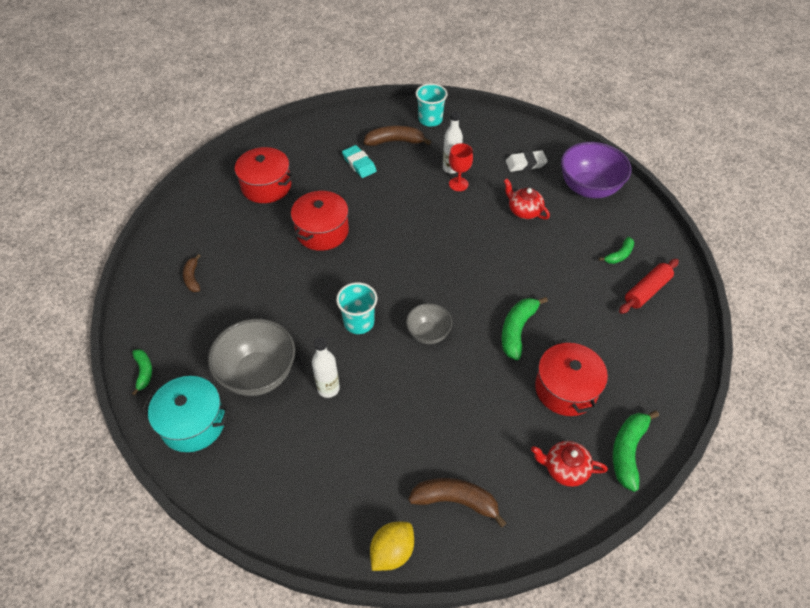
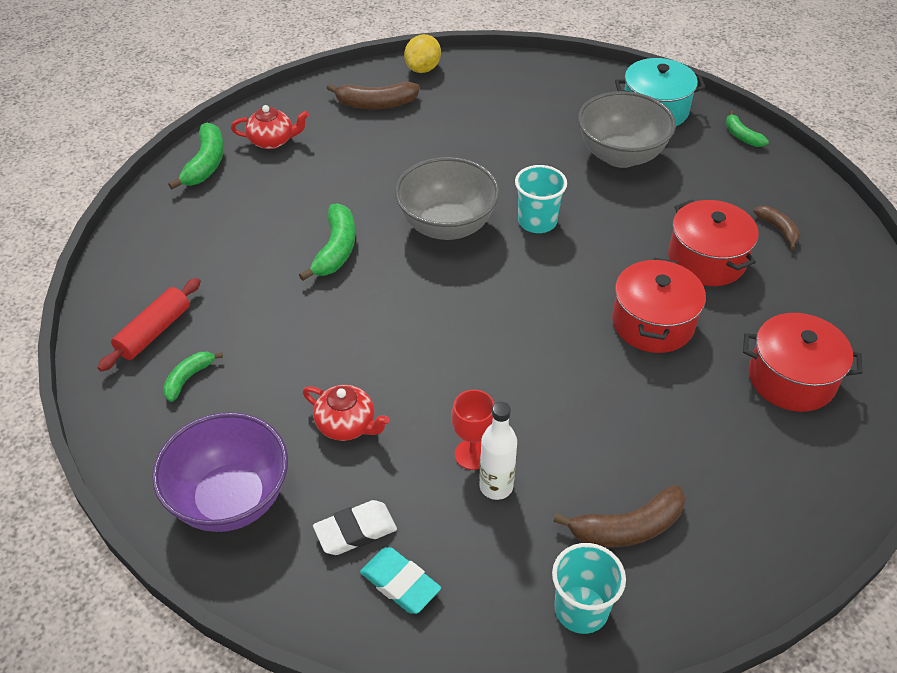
camera: 165 degrees right, 5 degrees down
white bottle [312,337,340,398] -> none
turquoise eraser [342,145,377,178] -> turquoise eraser moved to [360,547,441,614]
grey bowl [406,303,452,344] -> grey bowl [395,157,500,240], size x1.75
red pot [535,339,608,416] -> red pot moved to [668,200,758,286]

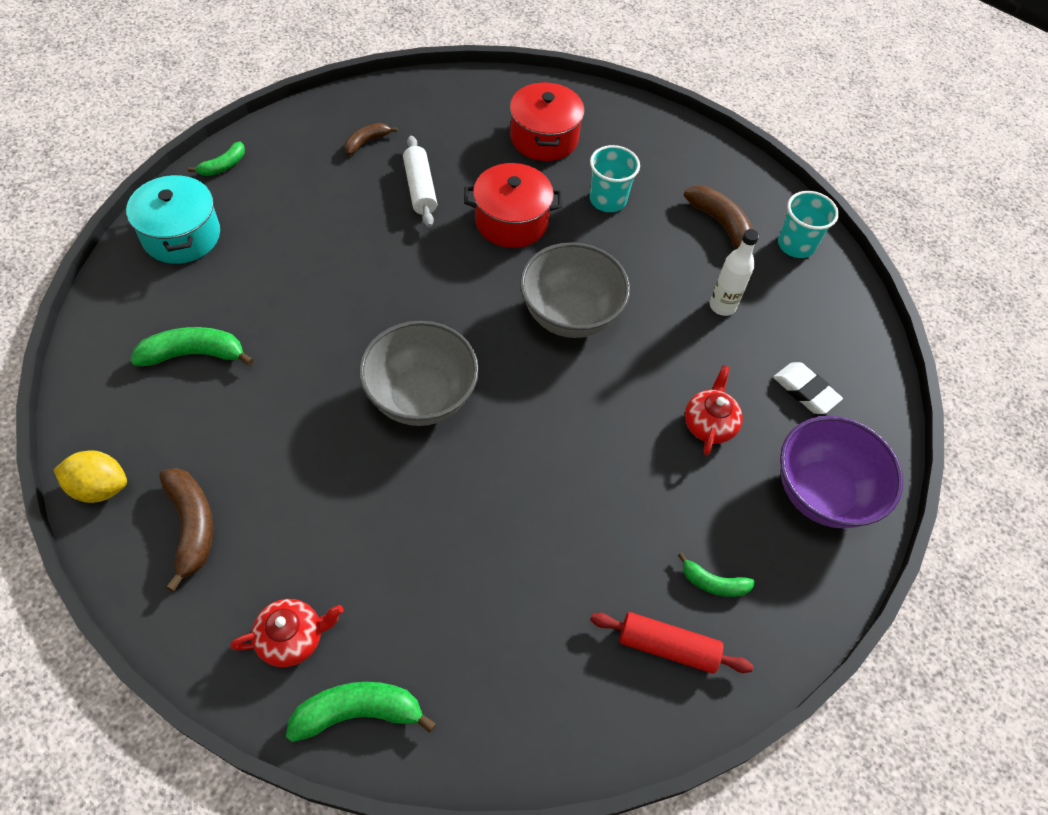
camera: 110 degrees left, 10 degrees up
red teapot [231,105,309,149] -> red teapot turned 90 degrees clockwise [230,599,344,667]
green banana [299,203,355,281] -> green banana moved to [130,327,254,366]
turquoise eraser [360,547,441,614] -> none
red goblet [451,390,494,470] -> none
turquoise cup [515,165,567,233] -> turquoise cup moved to [590,145,640,212]
grey bowl [578,91,676,168] -> grey bowl moved to [520,243,630,338]
red pot [668,200,758,286] -> white rolling pin [403,136,437,227]

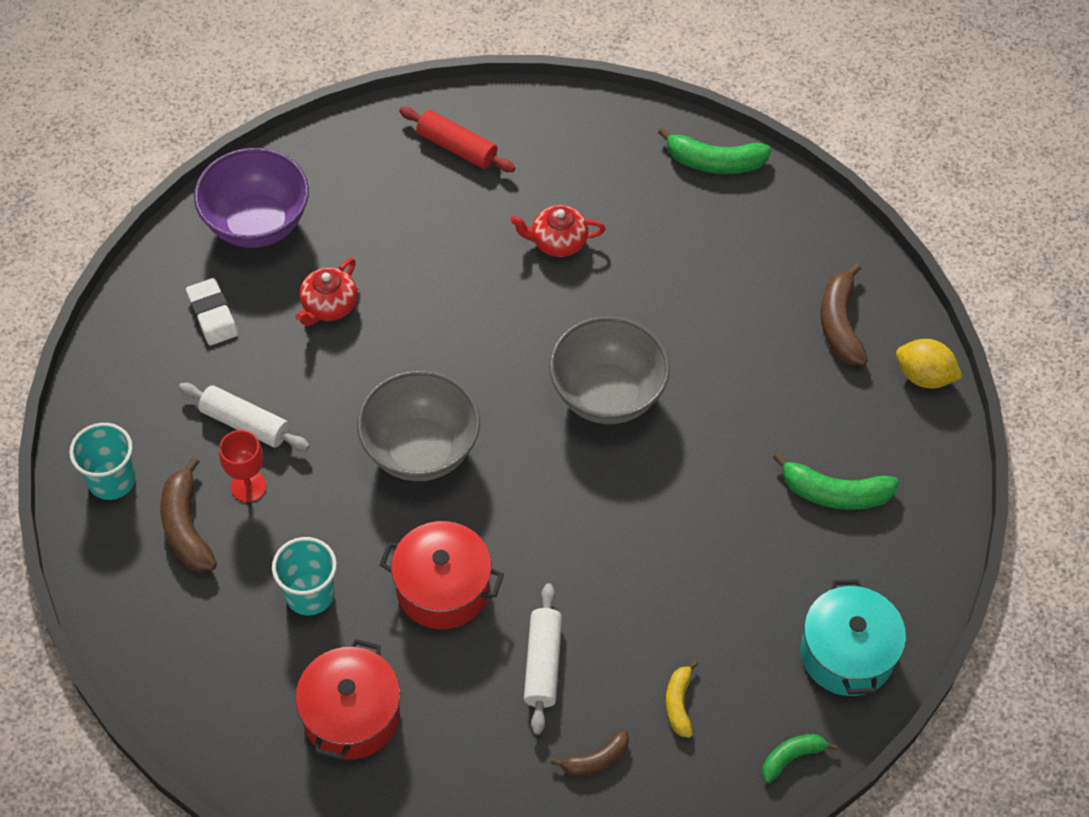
camera: 160 degrees left, 0 degrees up
red teapot [230,599,344,667] -> red teapot moved to [510,205,606,257]
green banana [678,553,755,597] -> none
white bottle [710,229,759,316] -> white rolling pin [179,383,310,451]
none -> red goblet [219,430,266,502]
none -> yellow banana [666,661,698,738]

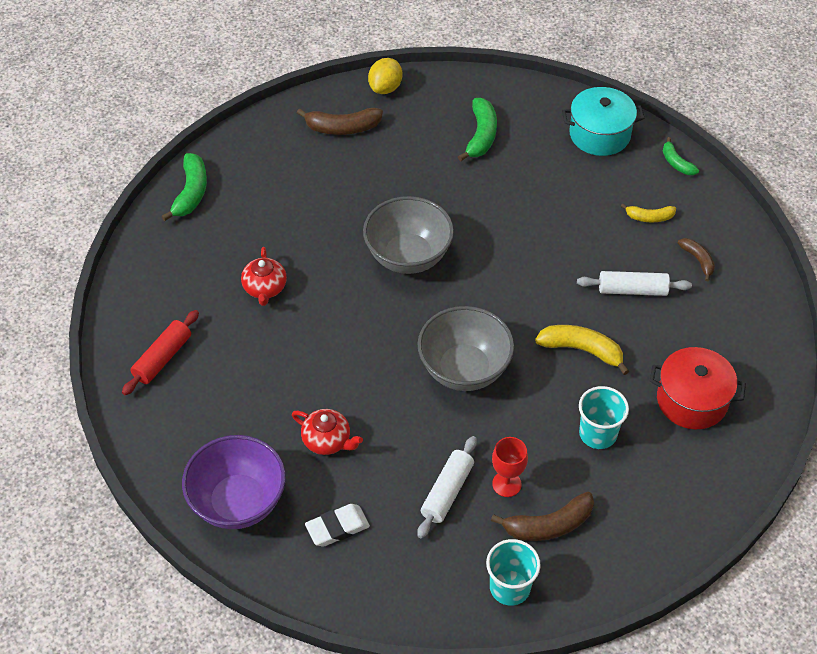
camera: 90 degrees left, 5 degrees down
red pot [380,521,504,629] -> yellow banana [535,325,629,375]

